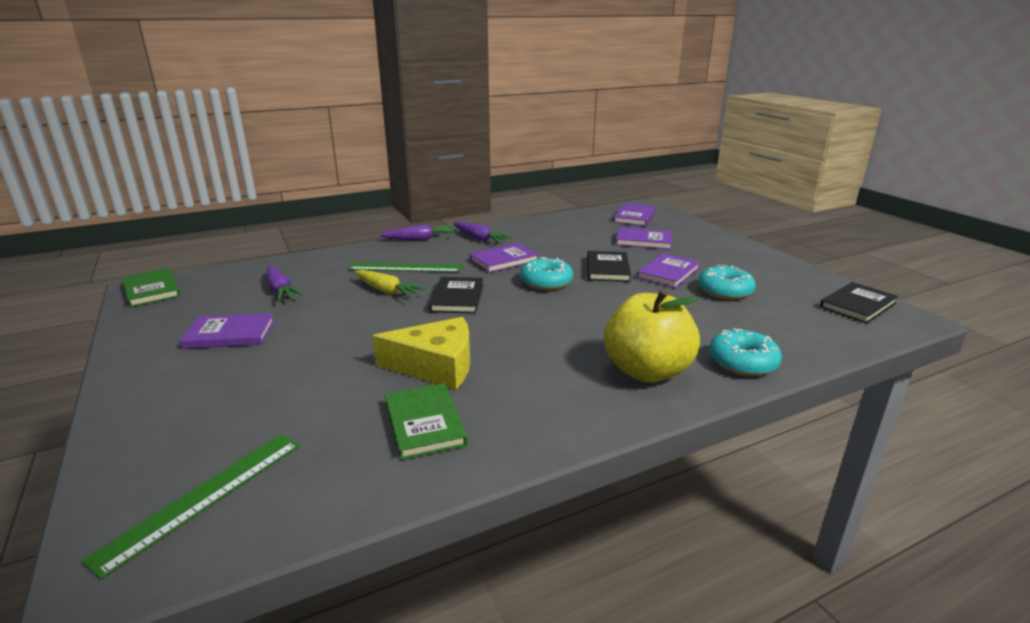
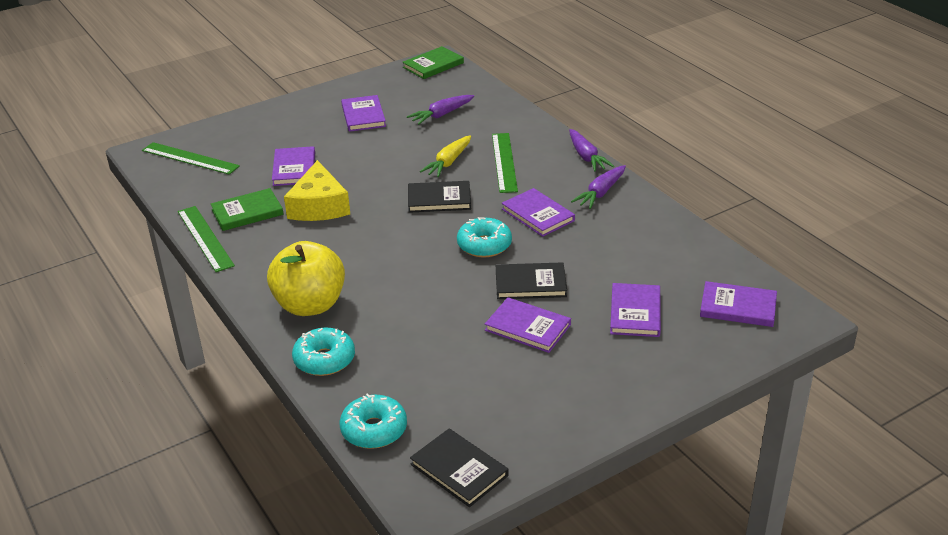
camera: 85 degrees right, 10 degrees up
turquoise donut [698,265,756,300] -> turquoise donut moved to [340,393,407,449]
none -> green ruler [178,206,235,272]
none -> purple book [272,146,315,186]

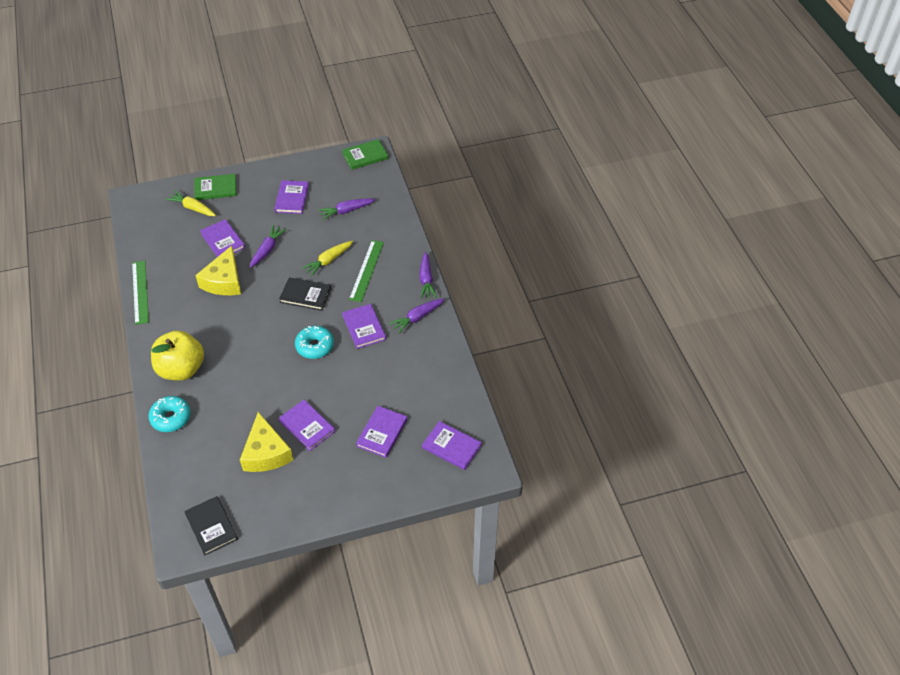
camera: 15 degrees right, 15 degrees up
green ruler [142,142,240,175] -> none
green book [211,188,284,231] -> green book moved to [194,174,236,200]
purple book [272,146,315,186] -> purple book turned 45 degrees counterclockwise [200,219,245,257]
turquoise donut [340,393,407,449] -> none
black book [496,262,567,299] -> none
none -> yellow carrot [166,190,216,216]
none -> yellow cheese [240,412,293,472]
none -> purple carrot [250,225,287,268]

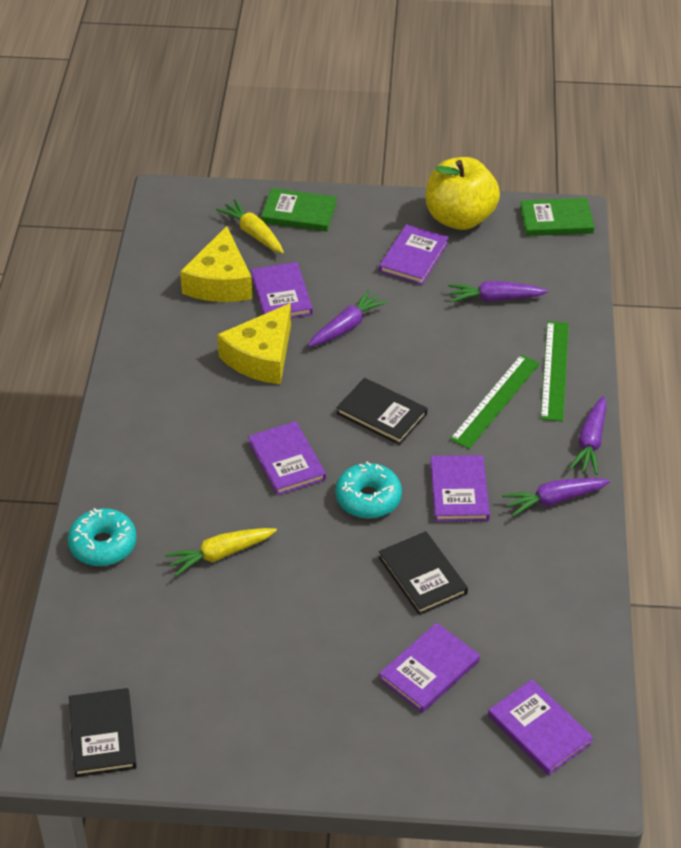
camera: 20 degrees right, 5 degrees down
green ruler [132,261,149,325] -> green ruler moved to [540,321,569,422]
yellow apple [151,330,204,381] -> yellow apple moved to [426,157,500,230]
yellow cheese [240,412,293,472] -> yellow cheese moved to [180,226,252,302]
purple book [278,400,335,451] -> purple book moved to [248,421,326,496]
yellow carrot [302,241,353,277] -> yellow carrot moved to [165,528,277,576]
none -> black book [379,531,468,615]

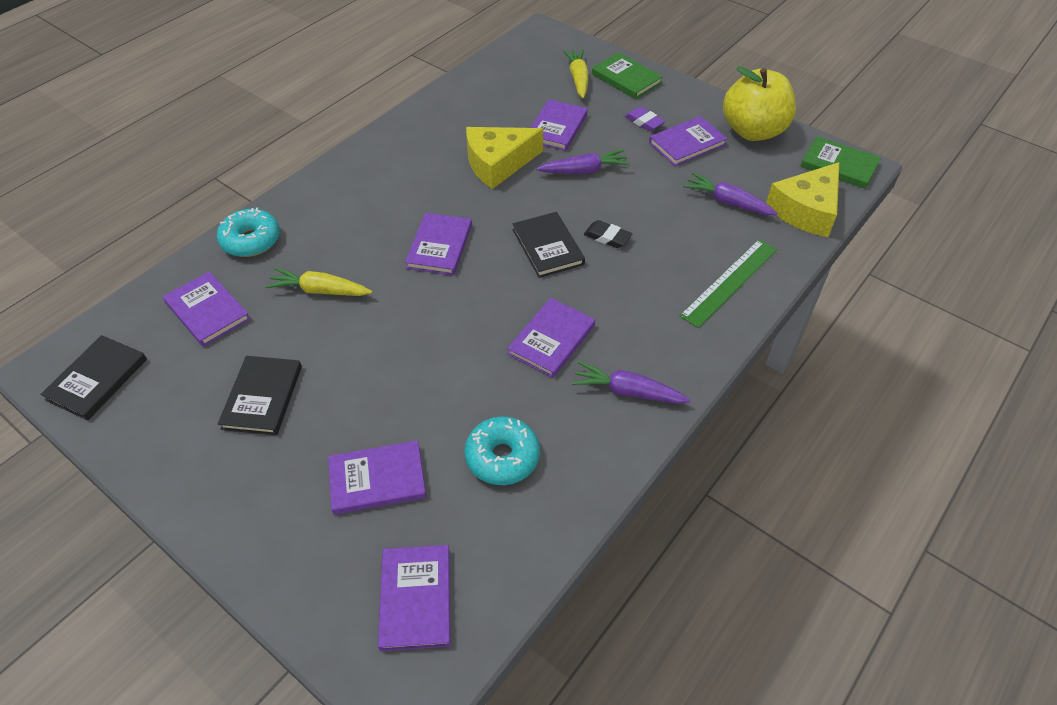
camera: 35 degrees right, 5 degrees up
yellow cheese [180,226,252,302] -> yellow cheese moved to [766,162,839,237]
turquoise donut [335,462,402,519] -> turquoise donut moved to [464,417,540,485]
black book [379,531,468,615] -> black book moved to [218,356,302,435]
green ruler [450,355,540,449] -> none
purple carrot [569,396,607,475] -> none
none -> purple book [163,271,250,347]
none -> black eraser [584,220,633,248]
none -> purple eraser [625,107,665,131]

